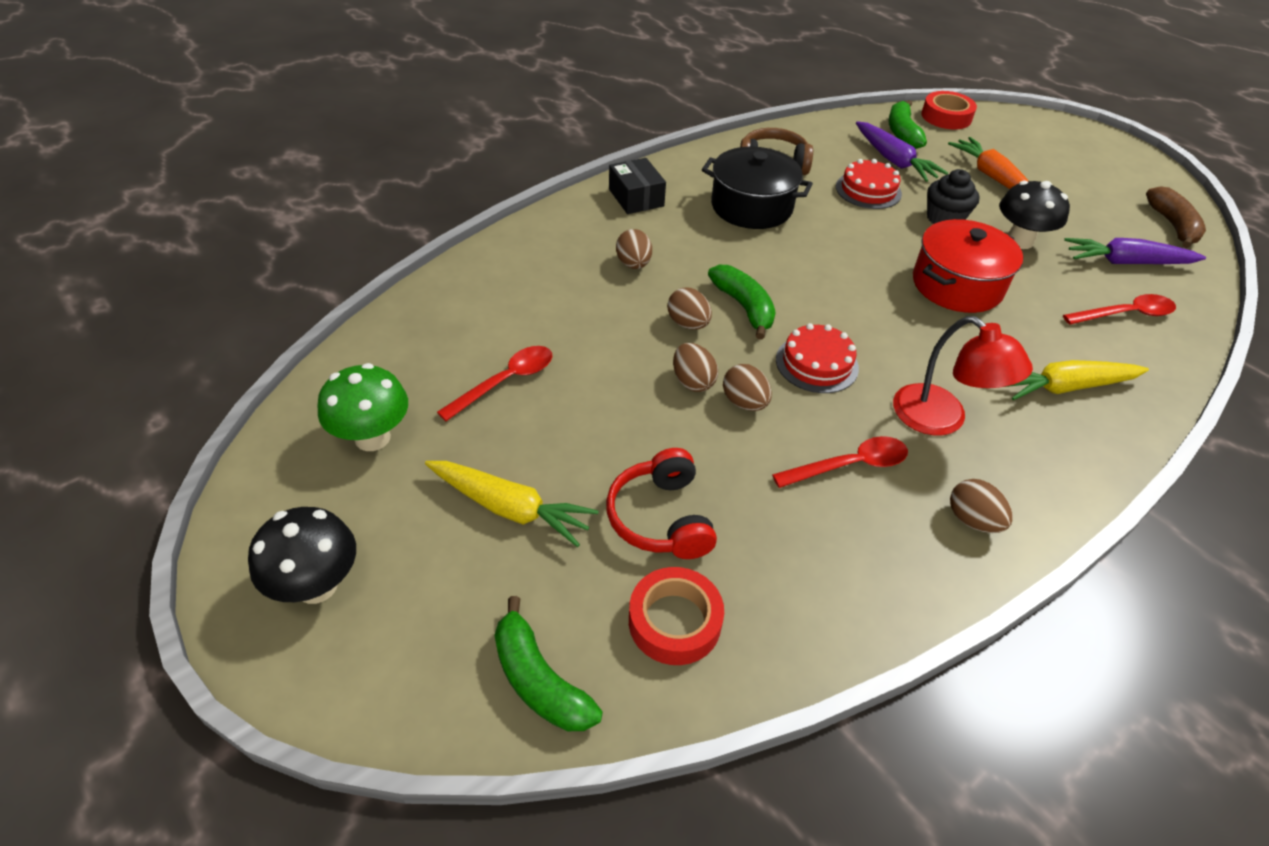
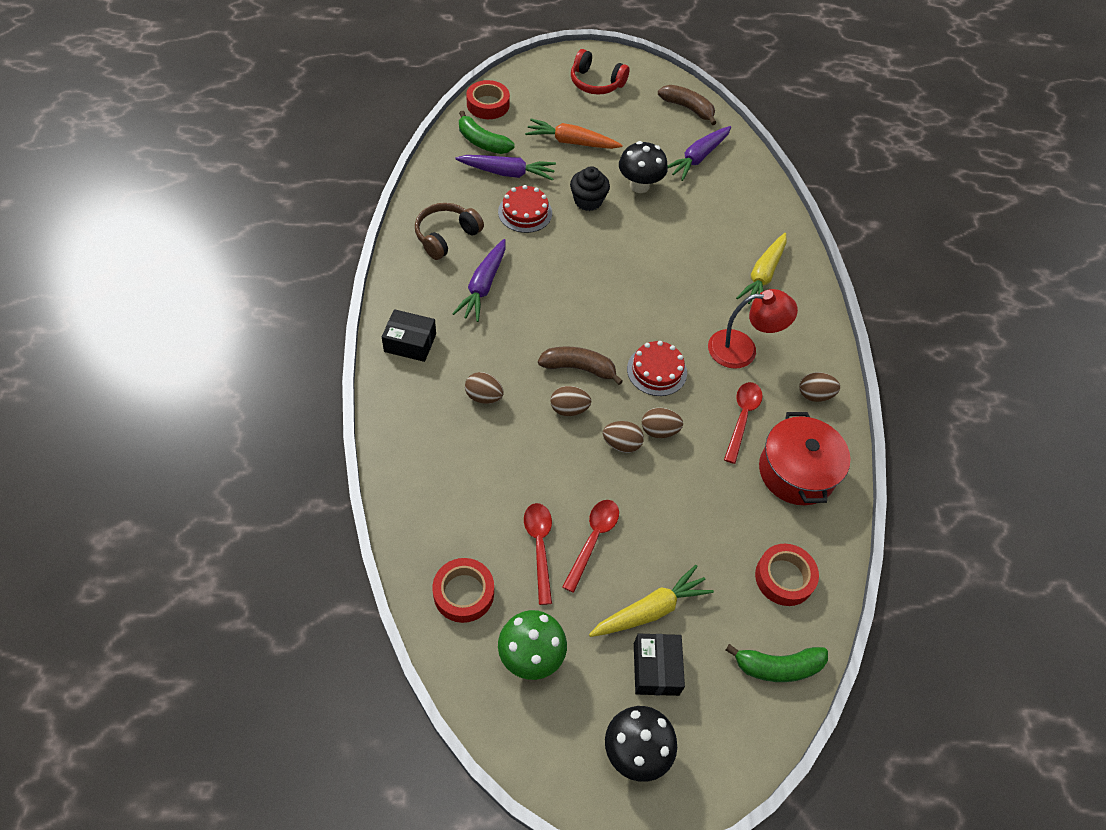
camera: 55 degrees left, 10 degrees up
red headphones [606,448,717,559] -> red headphones moved to [571,49,630,95]
black pot [702,147,813,229] -> purple carrot [452,239,506,322]
green banana [708,265,776,340] -> brown banana [538,347,623,385]
red pot [913,219,1023,313] -> red pot moved to [759,412,850,505]
red spoon [1063,294,1176,325] -> red spoon moved to [562,500,619,593]
none -> red tape [433,558,494,623]
none -> black box [634,634,685,696]

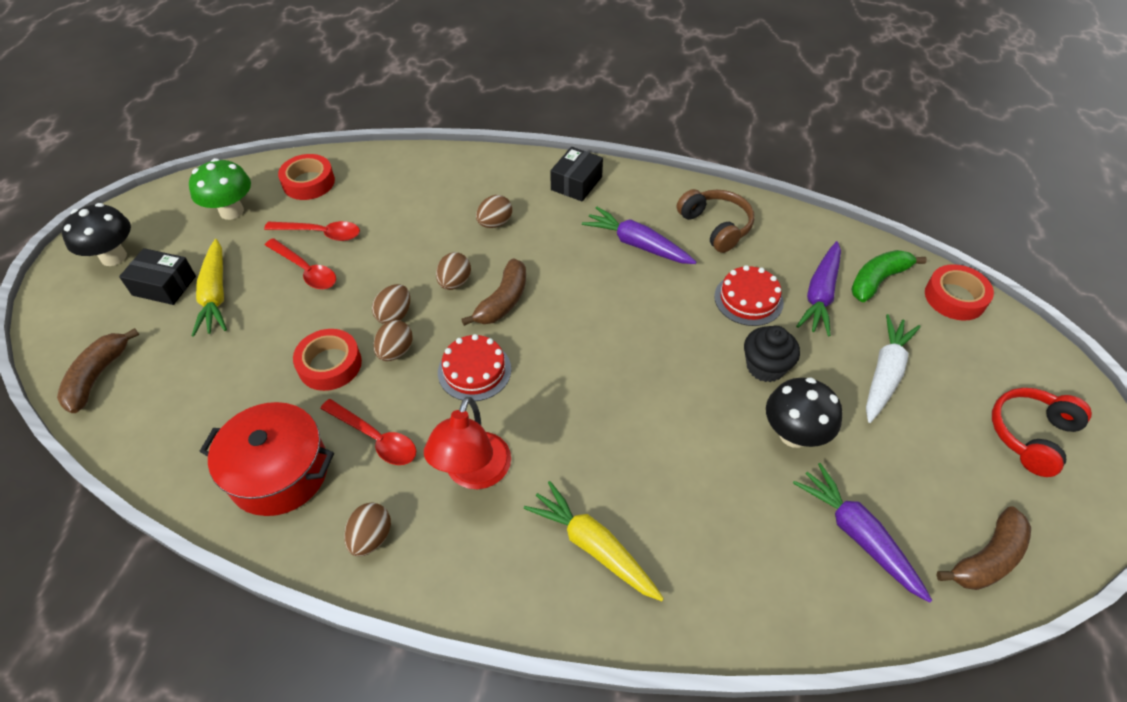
camera: 110 degrees right, 5 degrees down
orange carrot [525,119,623,149] -> white carrot [866,314,920,423]
green banana [726,644,828,682] -> brown banana [57,328,139,413]
red tape [755,544,819,606] -> red tape moved to [293,329,362,391]

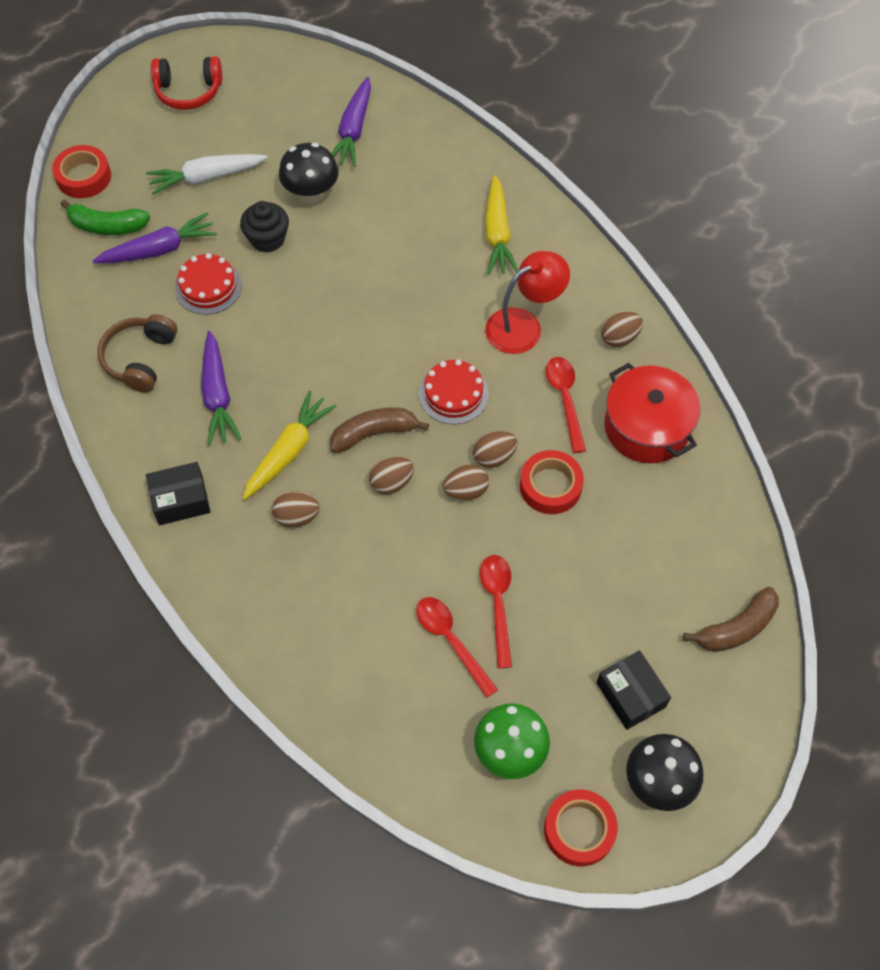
camera: 135 degrees left, 10 degrees up
yellow carrot [192,239,227,337] -> yellow carrot moved to [243,391,337,500]
red tape [278,154,335,200] -> red tape moved to [544,789,618,866]
brown banana [936,506,1031,590] -> none

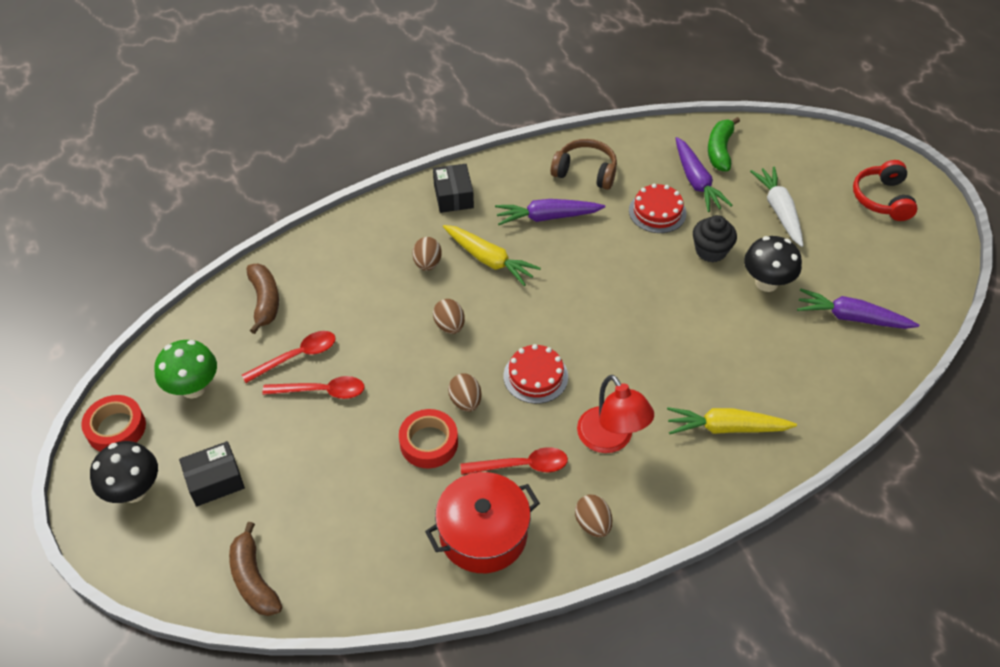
camera: 95 degrees right, 10 degrees down
red tape [52,145,111,198] -> none
brown banana [330,407,429,453] -> brown banana moved to [247,264,279,334]
brown egg [443,465,489,501] -> none

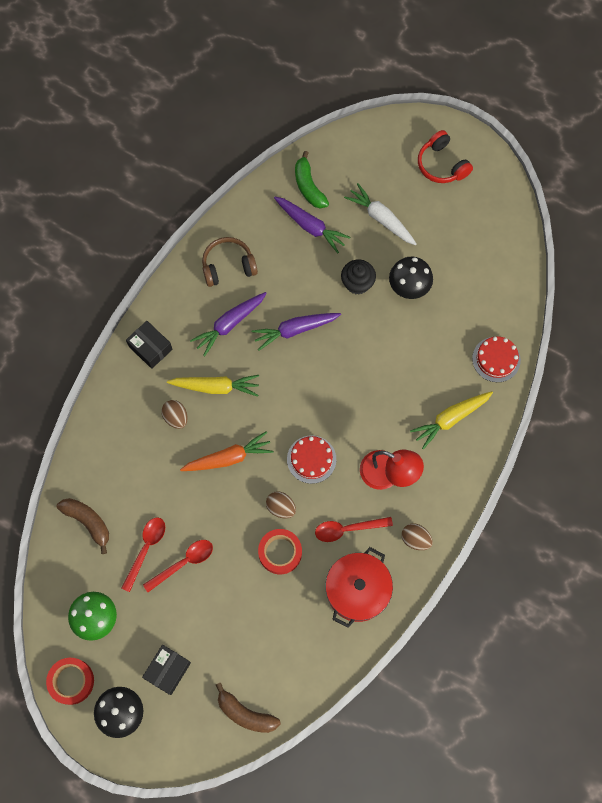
camera: 35 degrees left, 20 degrees up
brown egg [433,299,465,334] -> orange carrot [180,431,274,471]
red spoon [460,447,568,475] -> red spoon turned 150 degrees counterclockwise [315,517,393,542]
red cake [629,184,686,233] -> red cake moved to [472,336,521,382]
purple carrot [797,289,919,329] -> purple carrot moved to [252,313,341,350]

